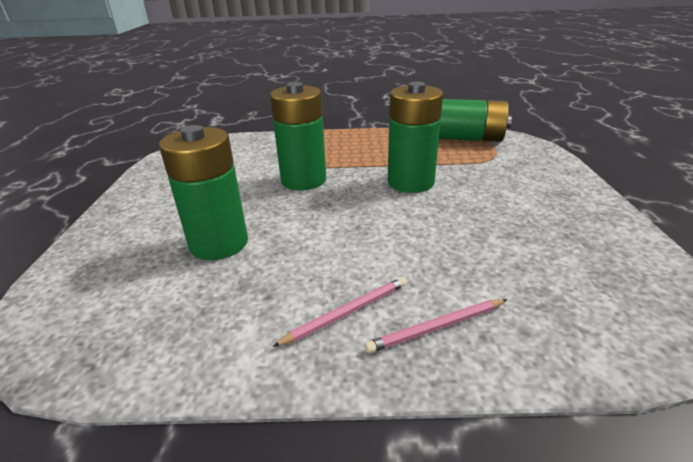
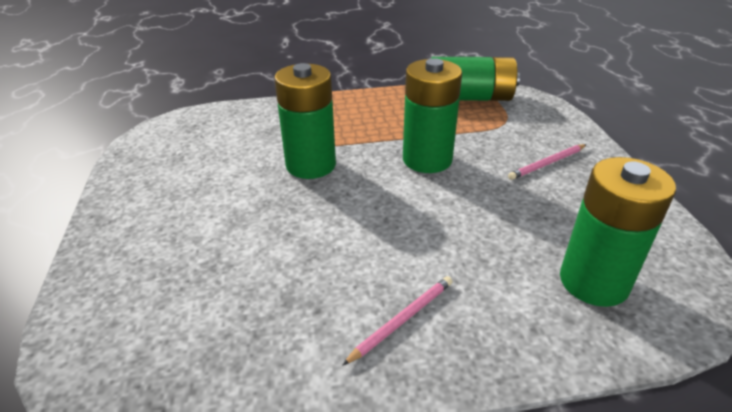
camera: 10 degrees left, 5 degrees up
green battery [159,125,248,260] -> green battery moved to [560,157,676,307]
pink pencil [365,299,507,353] -> pink pencil moved to [508,144,587,180]

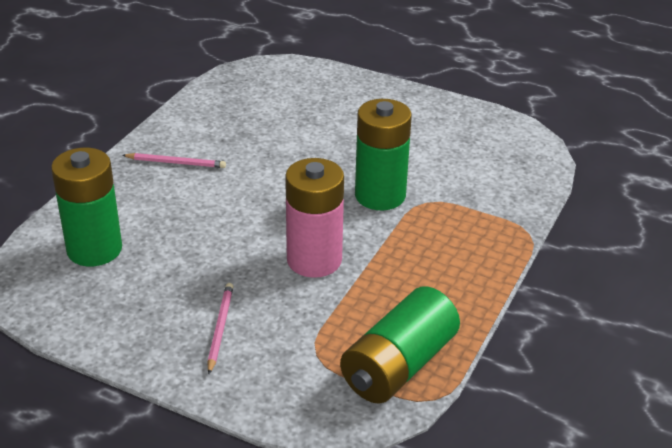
camera: 125 degrees right, 0 degrees up
pink pencil [342,276,452,366] -> pink pencil turned 75 degrees counterclockwise [122,153,226,168]
green battery [403,58,462,173] -> pink battery [285,158,344,278]

